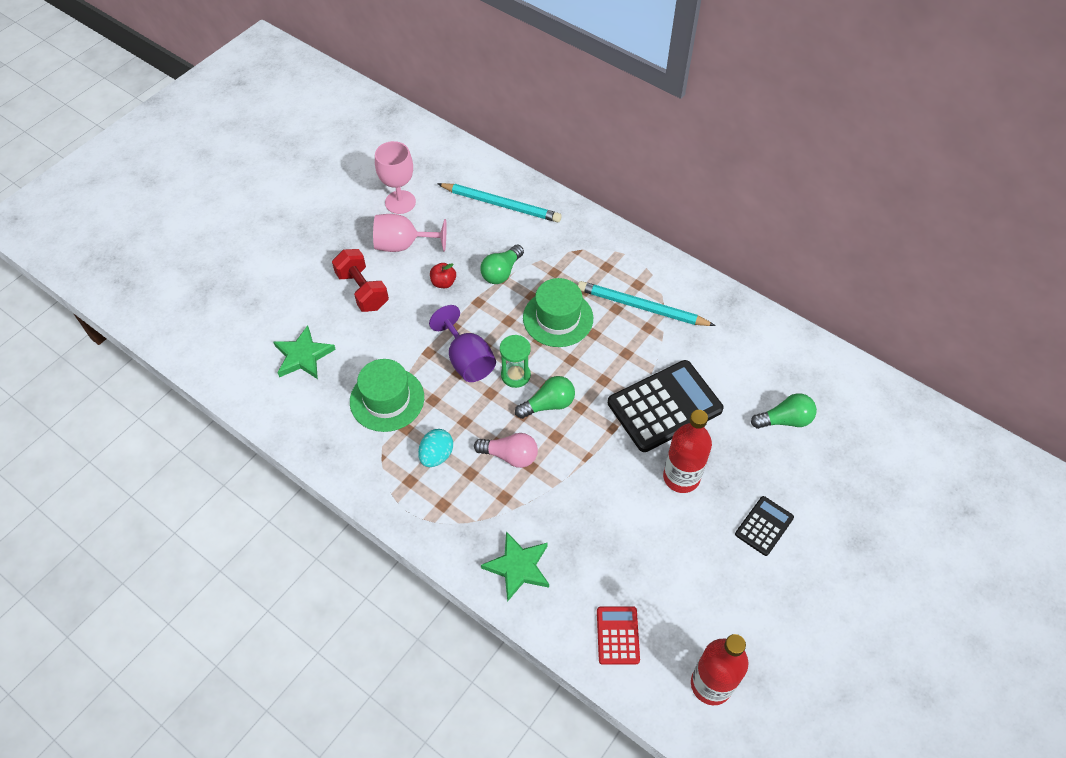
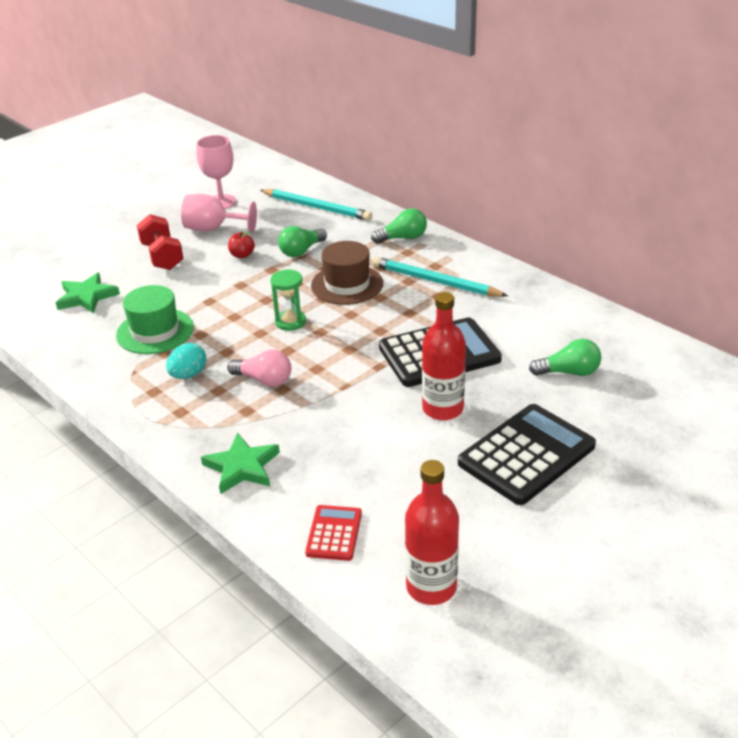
camera: 10 degrees right, 20 degrees down
purple goblet [429,305,496,382] -> none
green light bulb [515,376,575,419] -> green light bulb moved to [371,208,427,243]
green hat [523,278,593,347] -> brown hat [311,241,383,305]
black calculator [735,496,794,556] -> black calculator [458,404,596,505], size x1.96

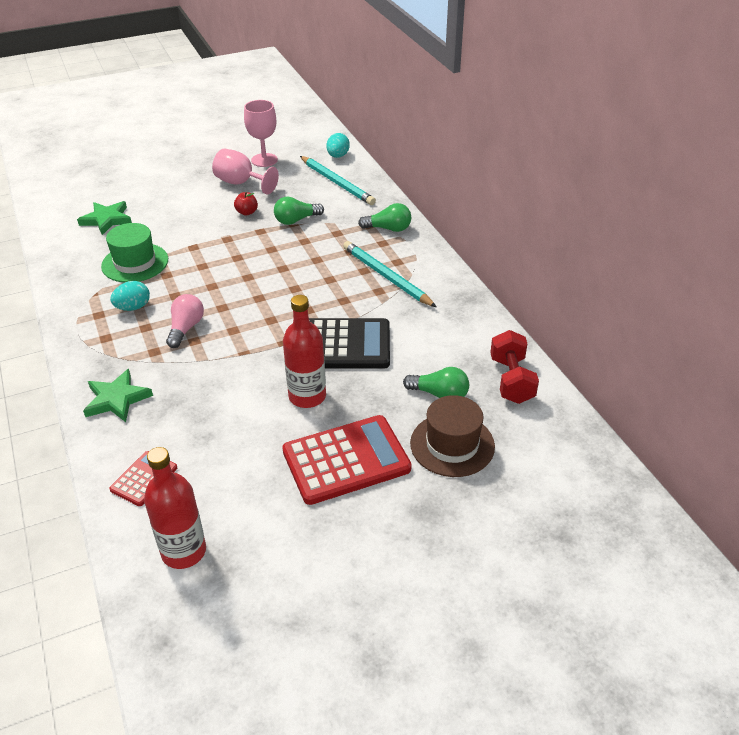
camera: 20 degrees right, 5 degrees up
red dumbbell [137,214,184,270] -> red dumbbell moved to [490,330,539,404]
pink light bulb [227,350,291,387] -> pink light bulb turned 120 degrees counterclockwise [166,294,204,348]
green hourglass [270,269,306,331] -> none
brown hat [311,241,383,305] -> brown hat moved to [410,395,495,477]
black calculator [458,404,596,505] -> red calculator [282,415,412,505]
none -> turquoise egg [326,133,350,158]

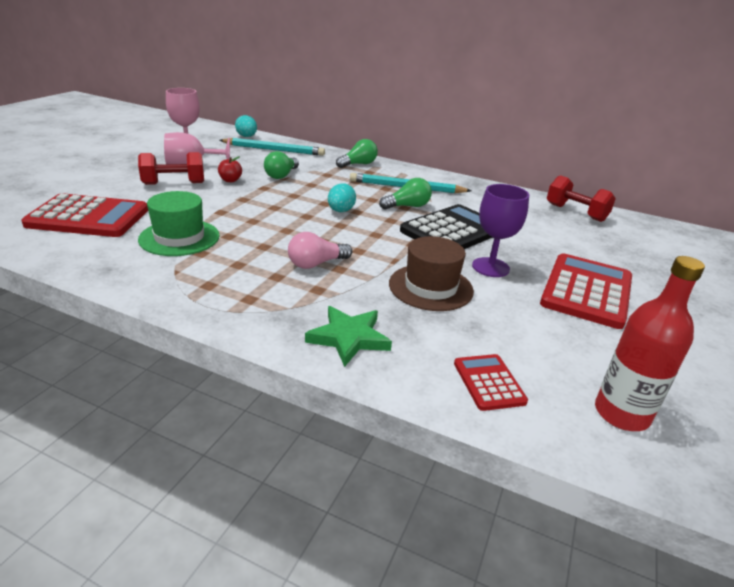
camera: 45 degrees left, 10 degrees down
green star [77,201,132,235] -> red calculator [22,193,148,237]
turquoise egg [110,281,150,311] -> turquoise egg moved to [328,183,356,212]
pink light bulb [166,294,204,348] -> pink light bulb turned 90 degrees counterclockwise [288,232,352,269]
red bottle [283,295,326,408] -> purple goblet [472,184,529,277]
green light bulb [403,367,469,398] -> green light bulb moved to [379,178,432,210]
brown hat [410,395,495,477] -> brown hat moved to [389,236,474,311]
none -> red dumbbell [138,152,204,185]

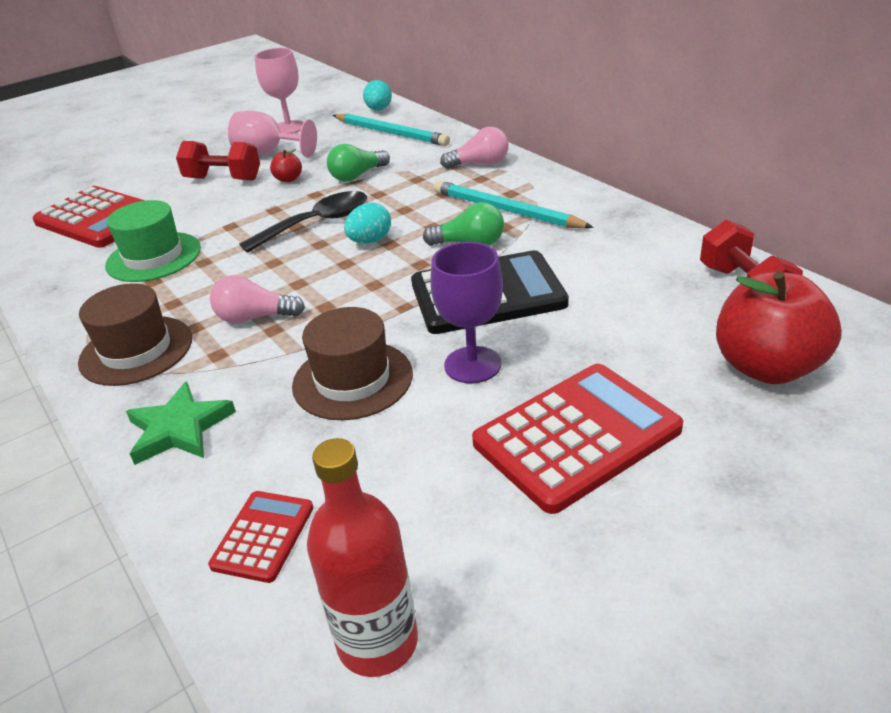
camera: 35 degrees right, 5 degrees up
green light bulb [336,139,378,168] -> pink light bulb [440,127,509,169]
none -> brown hat [78,283,192,386]
none -> black spoon [239,191,367,253]
none -> red apple [716,271,842,384]

